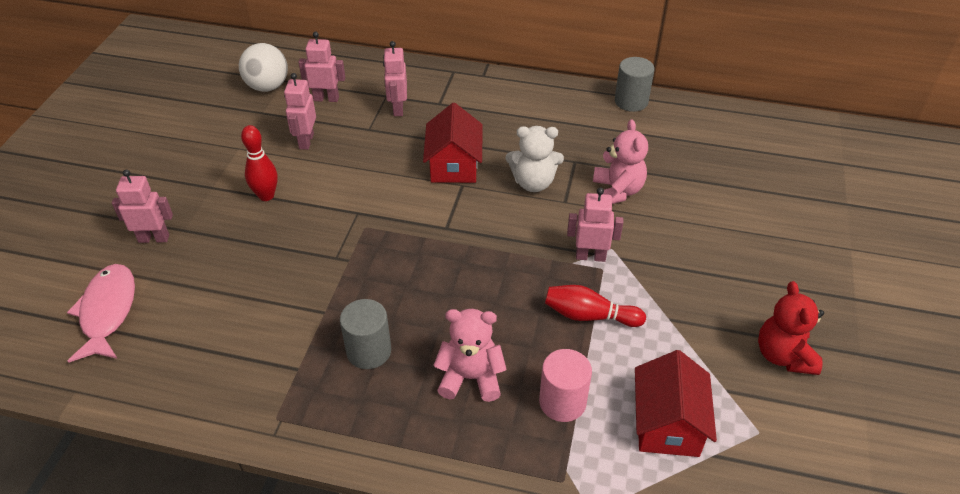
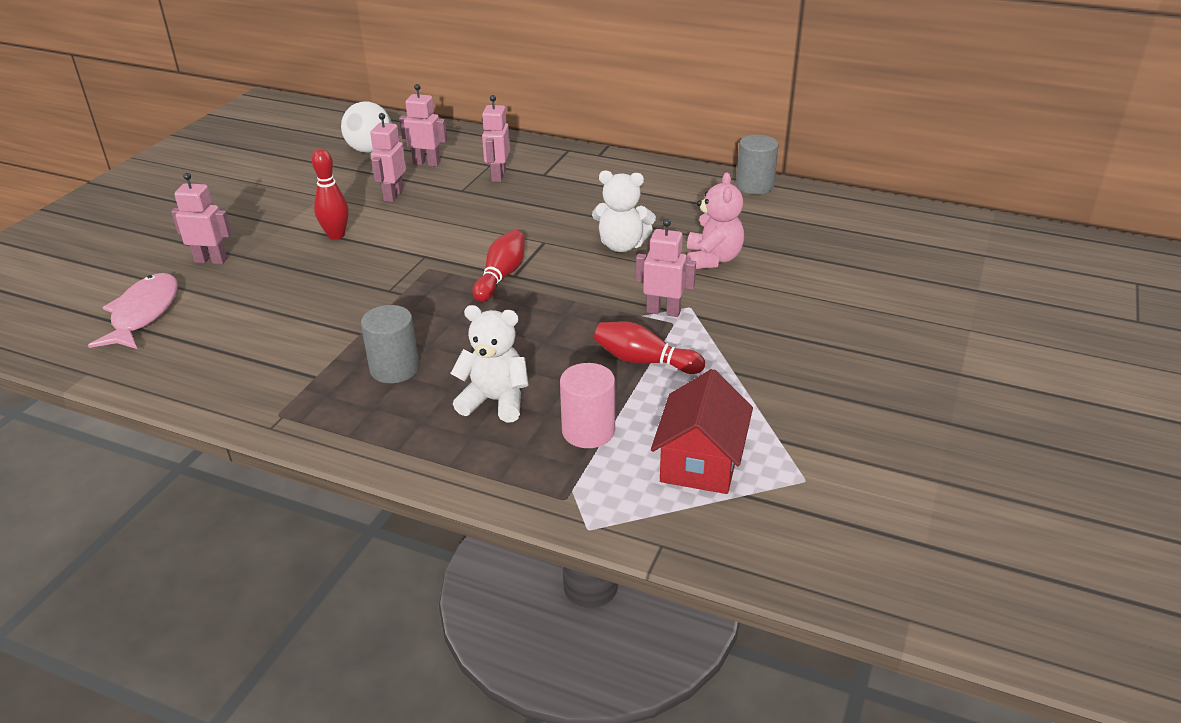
camera: 10 degrees right, 10 degrees down
red house [423,103,483,183] -> none
pink teddy bear [433,309,507,402] -> white teddy bear [450,305,529,423]
red teddy bear [758,281,824,375] -> none
none -> red bowling pin [473,230,525,302]

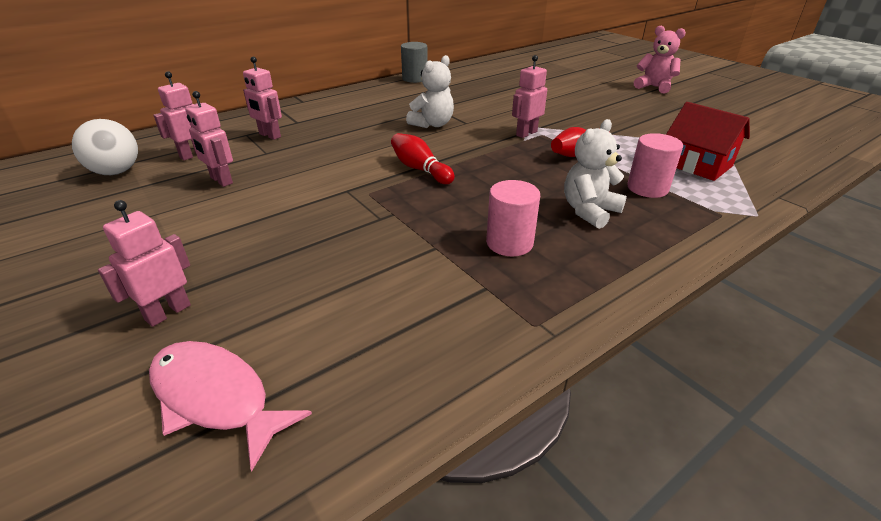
camera: 60 degrees left, 0 degrees up
red bowling pin [312,149,349,240] -> none
grey cylinder [361,305,419,383] -> pink cylinder [486,180,540,256]
pink teddy bear [687,173,744,269] -> pink teddy bear moved to [634,26,686,94]

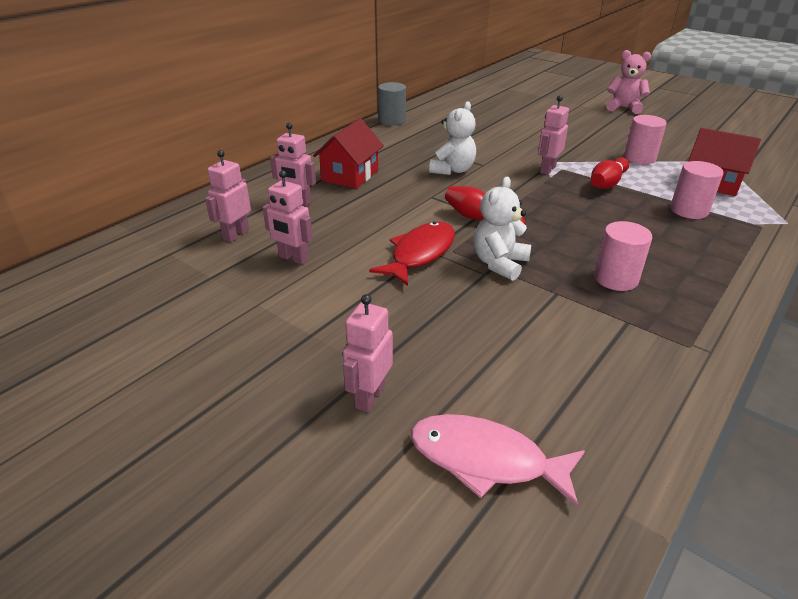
camera: 15 degrees left, 0 degrees up
white ball [72,119,138,175] -> none
white teddy bear [564,119,627,229] -> white teddy bear moved to [473,177,531,281]
none -> red house [313,118,384,189]
none -> red fish [369,222,455,286]
none -> pink cylinder [624,115,667,164]

